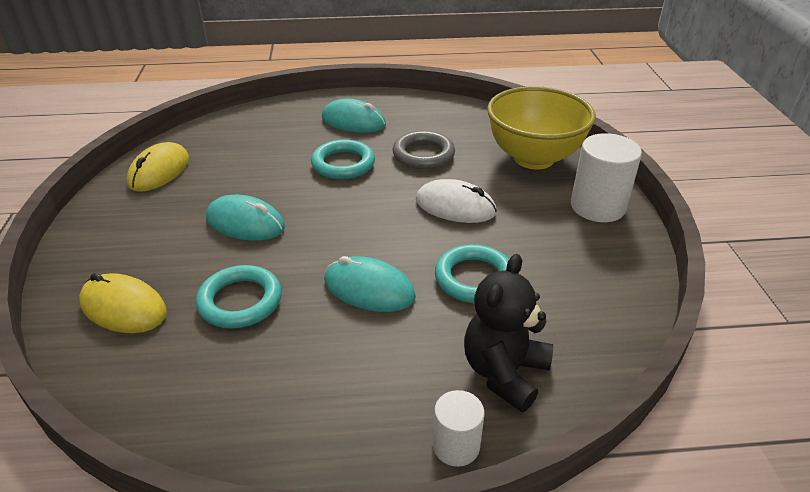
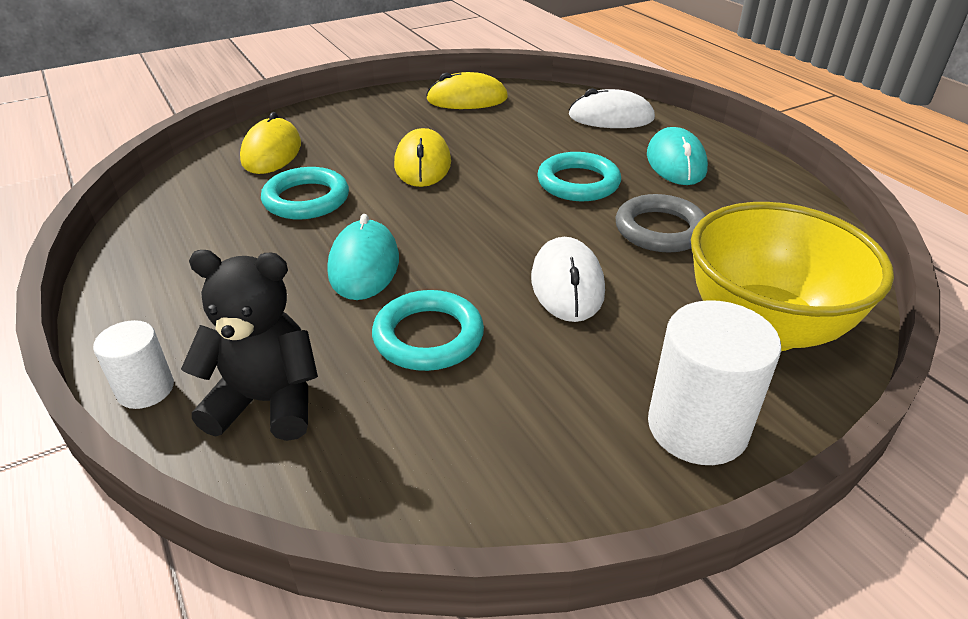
camera: 65 degrees right, 0 degrees up
turquoise mouse [206,195,285,241] -> yellow mouse [394,128,451,187]
none -> white mouse [569,88,655,128]

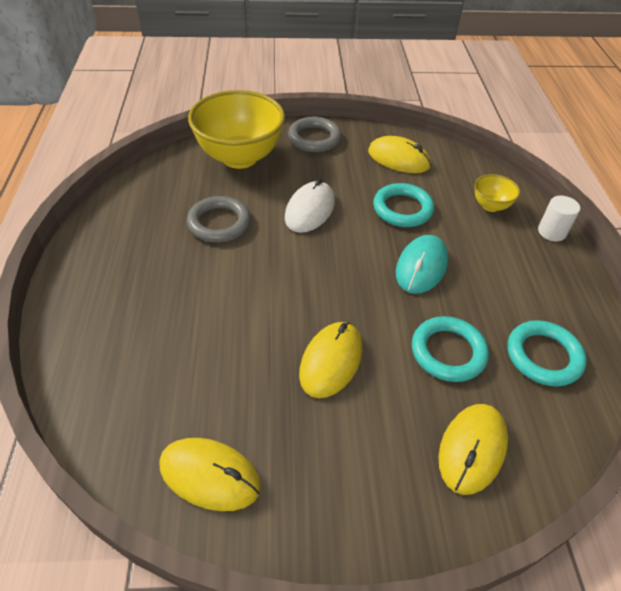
camera: 155 degrees left, 10 degrees up
black teddy bear [181,250,318,441] -> yellow bowl [475,174,520,212]
turquoise ring [537,152,621,201] -> turquoise ring moved to [508,320,587,386]
white mouse [569,88,655,128] -> none
turquoise mouse [647,127,708,185] -> none
white cylinder [648,300,781,465] -> grey ring [288,117,342,152]
none -> yellow mouse [368,136,431,173]

